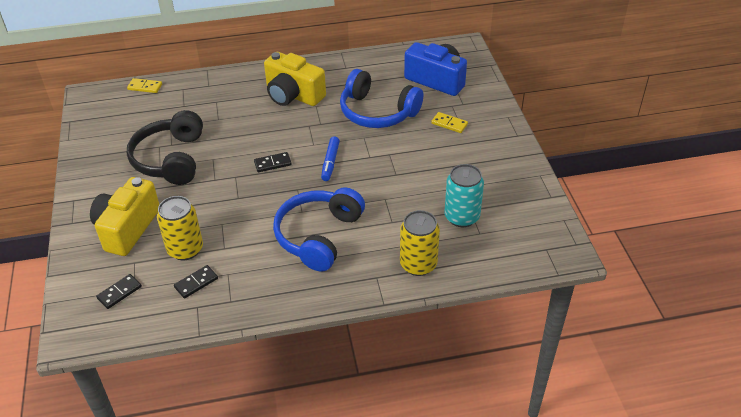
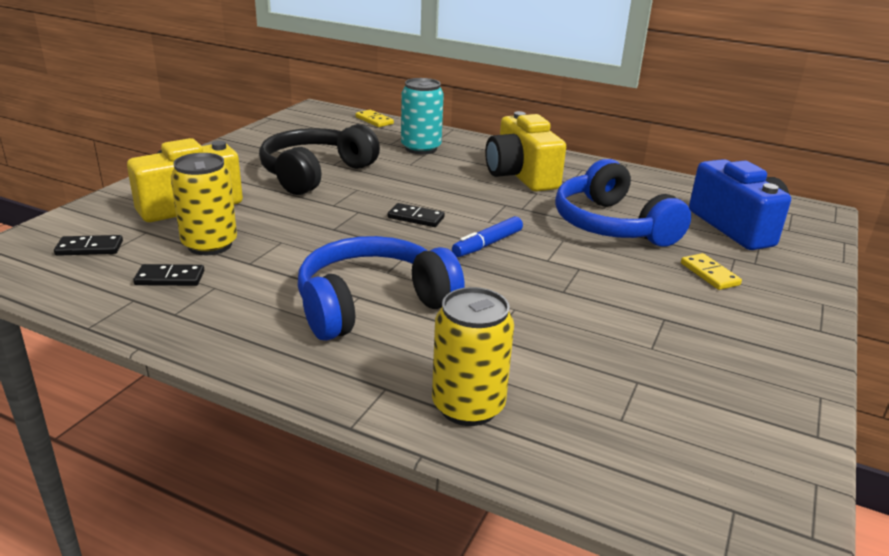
camera: 35 degrees right, 15 degrees down
turquoise can [445,164,484,227] -> turquoise can moved to [401,78,444,154]

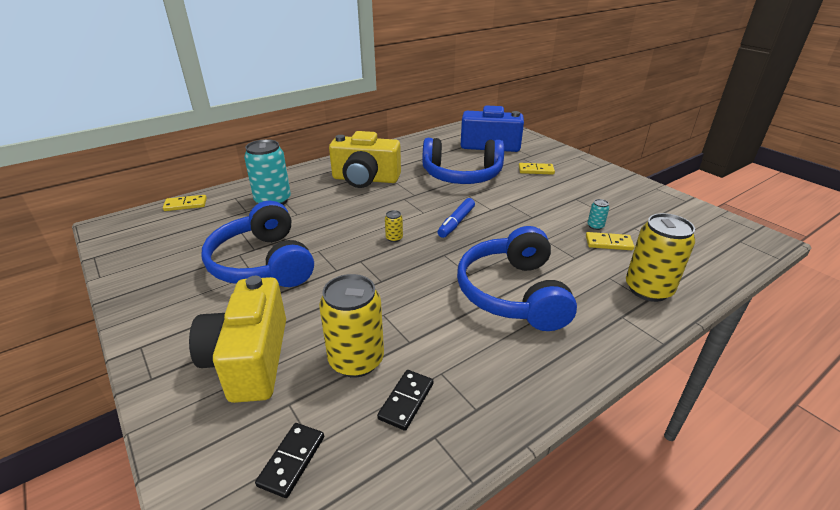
camera: 60 degrees left, 5 degrees up
black headphones [259,124,380,195] -> blue headphones [202,201,314,287]
black domino [388,203,445,227] -> yellow can [385,210,403,242]
blue marker [452,216,523,257] -> blue marker turned 45 degrees clockwise [438,198,475,238]
none -> yellow domino [586,232,635,250]
none -> turquoise can [588,199,609,230]

